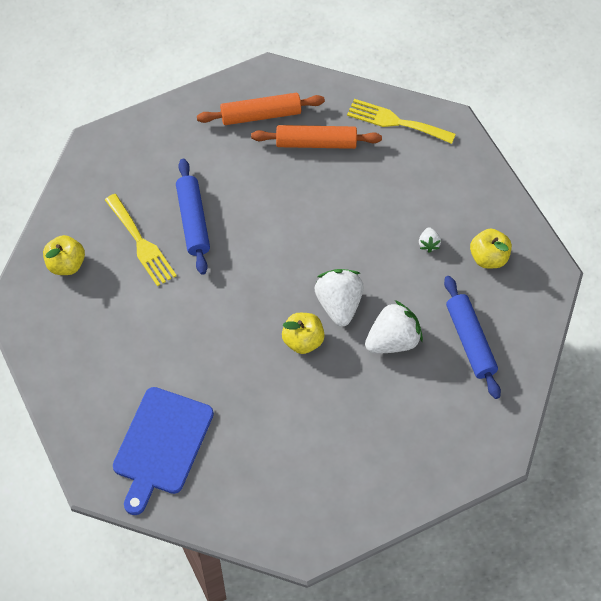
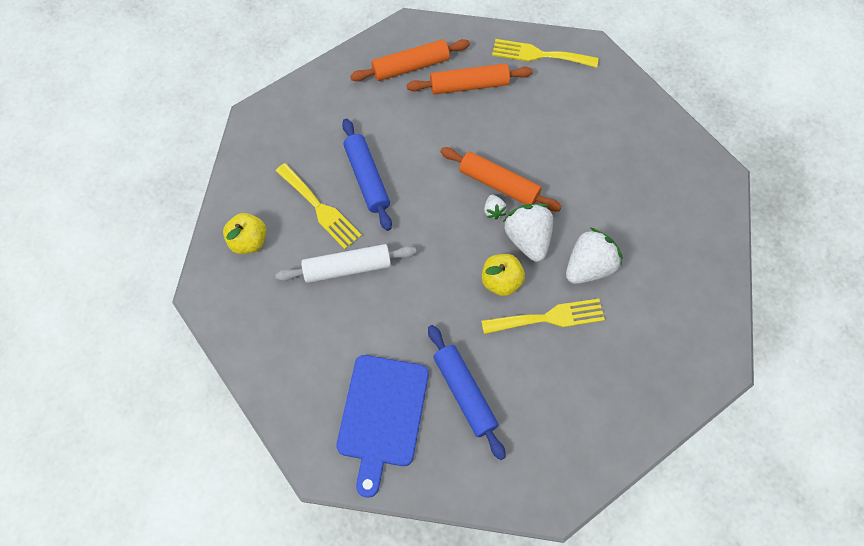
camera: 10 degrees left, 5 degrees up
white strawberry [419,228,441,253] -> white strawberry moved to [484,195,507,220]
blue rolling pin [444,276,501,399] -> blue rolling pin moved to [428,325,506,460]
yellow apple [470,229,512,268] -> none
none -> white rolling pin [275,244,417,283]
none -> orange rolling pin [440,147,562,211]
none -> yellow fork [481,299,605,334]

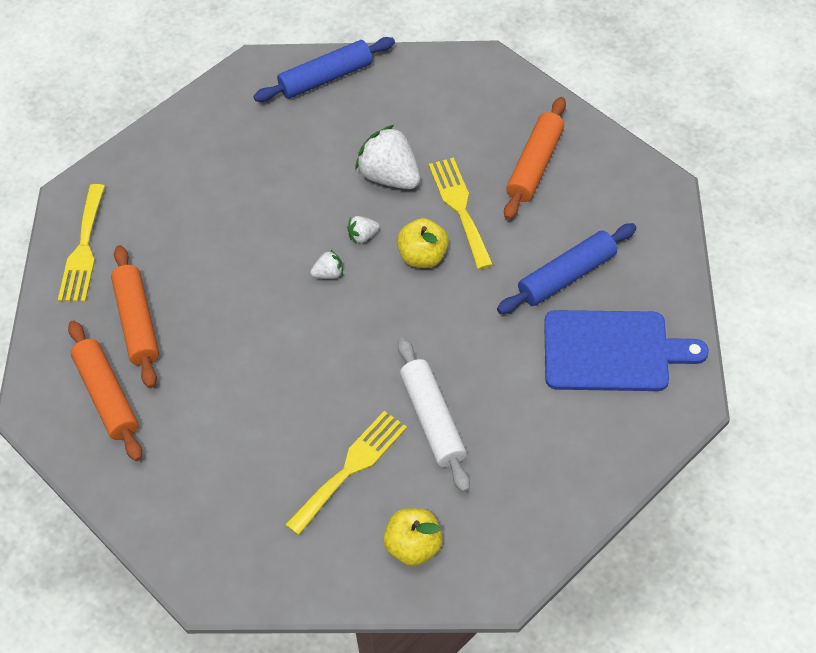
camera: 95 degrees left, 10 degrees down
blue rolling pin [342,118,392,231] -> blue rolling pin moved to [253,37,395,102]
orange rolling pin [440,147,562,211] -> orange rolling pin moved to [504,97,566,220]
white strawberry [503,204,553,262] -> white strawberry [347,216,380,244], size x0.47

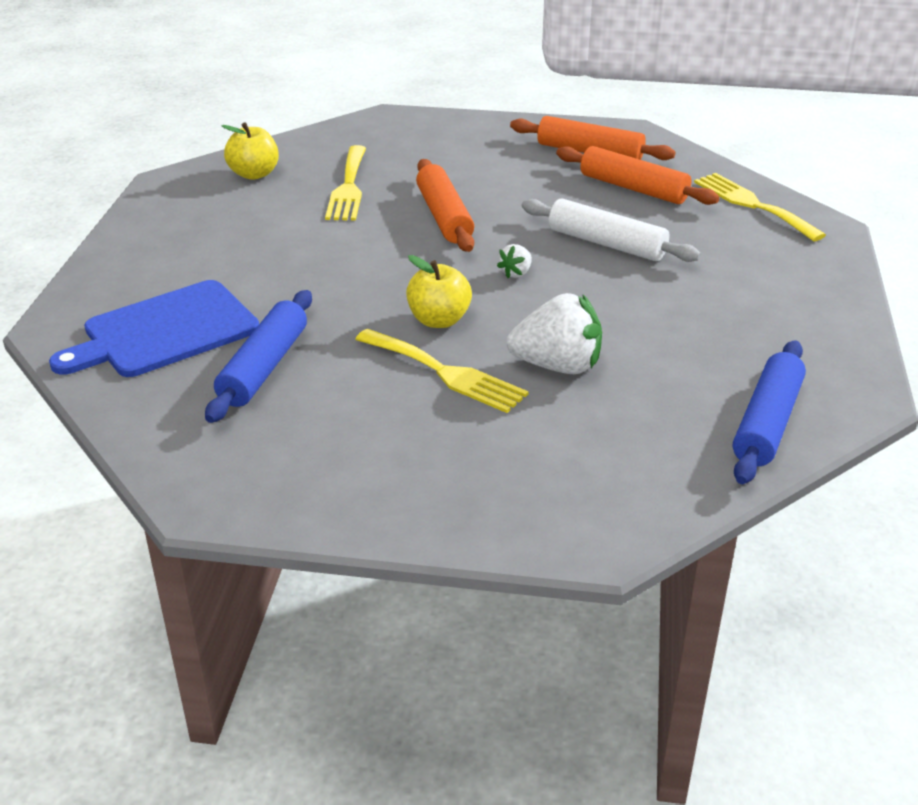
camera: 140 degrees right, 20 degrees down
white strawberry [347,216,380,244] -> none
white rolling pin [398,338,470,493] -> white rolling pin moved to [522,199,701,262]
orange rolling pin [504,97,566,220] -> orange rolling pin moved to [416,159,474,252]

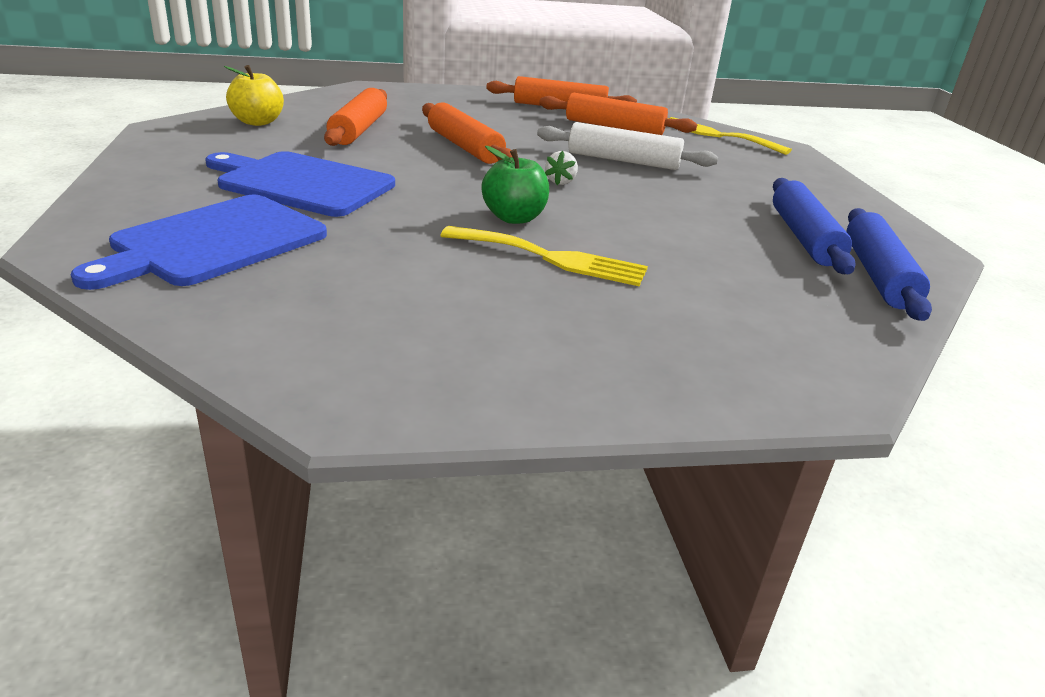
camera: 20 degrees left, 5 degrees down
blue rolling pin [205,290,312,423] -> blue rolling pin moved to [773,178,856,274]
yellow fork [325,145,366,221] -> orange rolling pin [324,88,387,146]
yellow apple [406,255,472,328] -> green apple [481,146,549,224]
white strawberry [507,293,602,374] -> none
none -> blue cutting board [205,151,395,217]

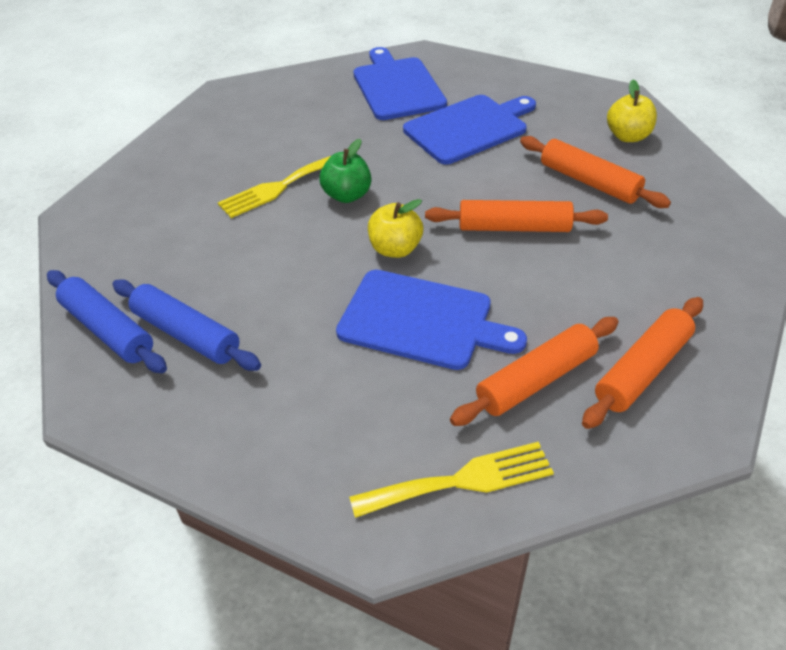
camera: 130 degrees right, 15 degrees up
white rolling pin [537,122,718,170] -> blue cutting board [336,270,527,370]
white strawberry [545,151,578,185] -> yellow apple [368,199,423,258]

